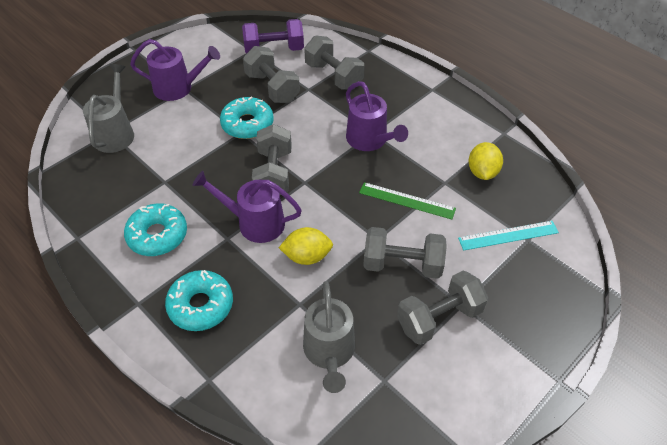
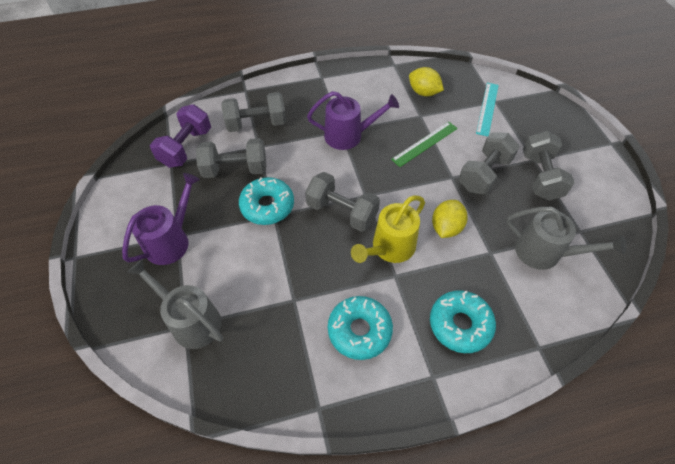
camera: 60 degrees left, 5 degrees up
purple watering can [192,171,302,243] -> yellow watering can [351,195,425,263]

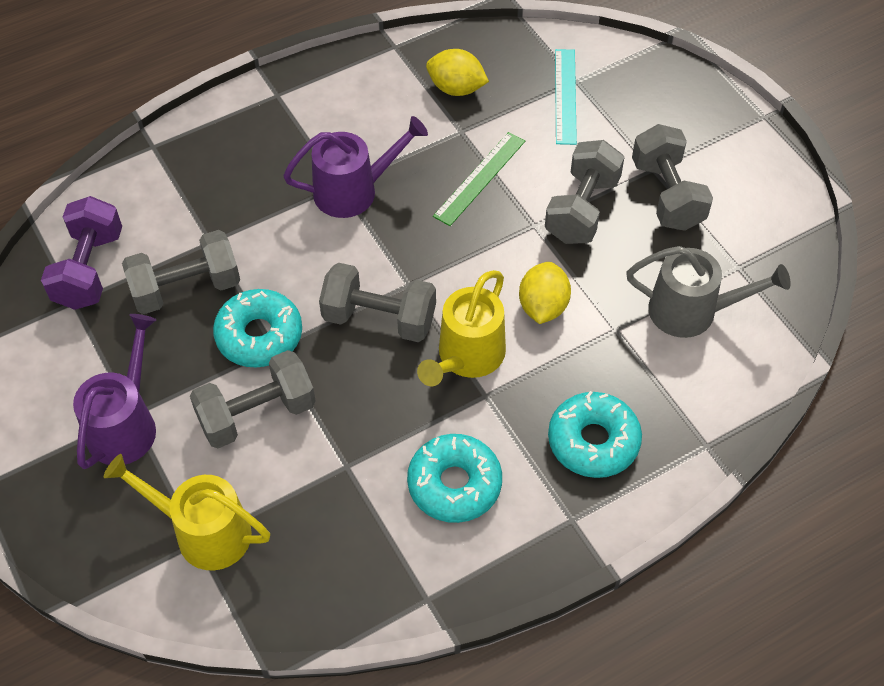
camera: 15 degrees left, 0 degrees up
grey watering can [127,259,223,349] -> yellow watering can [104,454,270,570]
grey dumbbell [221,92,286,132] -> grey dumbbell moved to [190,350,316,448]

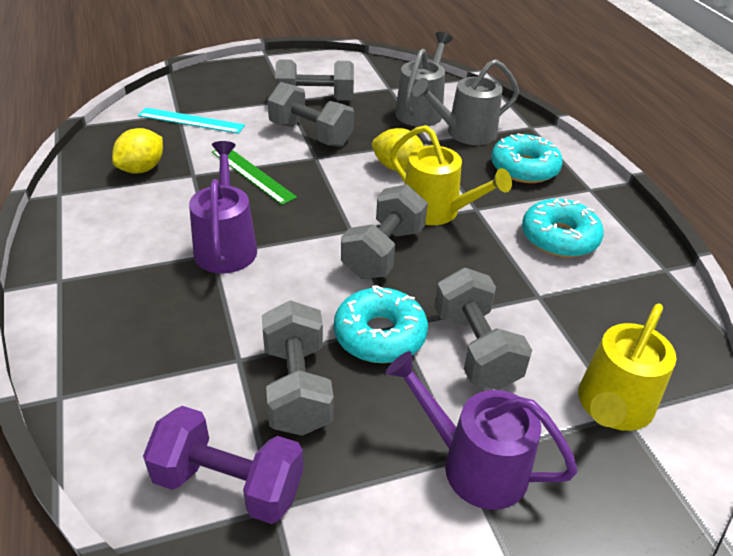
camera: 80 degrees left, 15 degrees down
none -> grey watering can [412,59,519,145]

